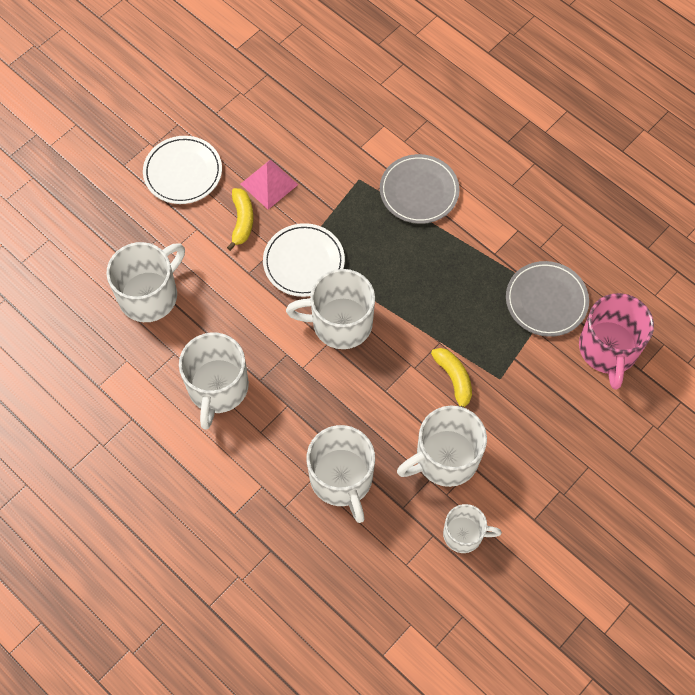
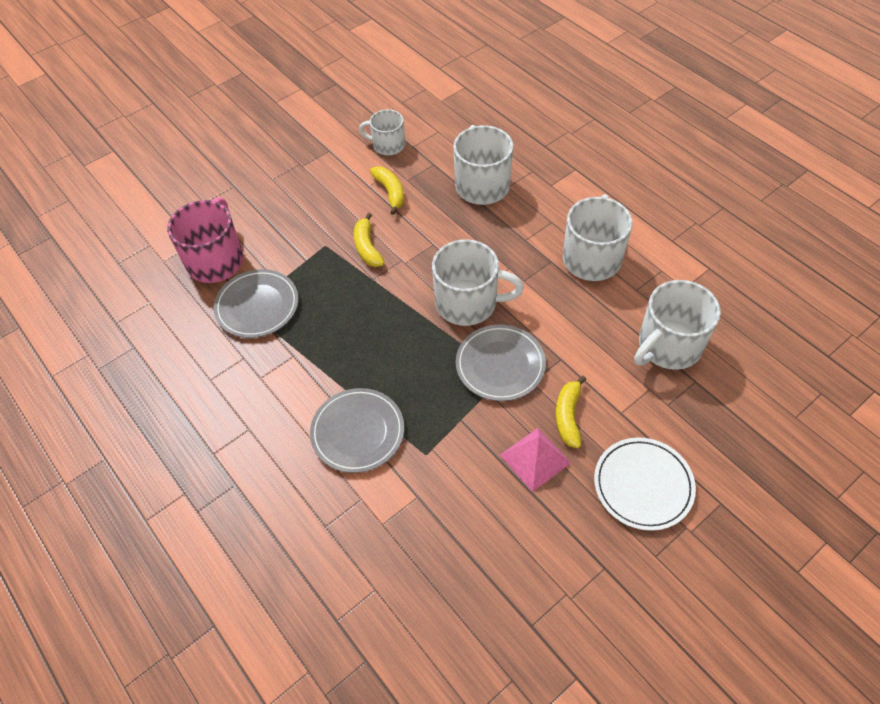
camera: 170 degrees left, 10 degrees down
white plate [263,223,345,297] -> grey plate [456,325,546,401]
white mug [397,406,487,487] -> yellow banana [370,166,404,215]

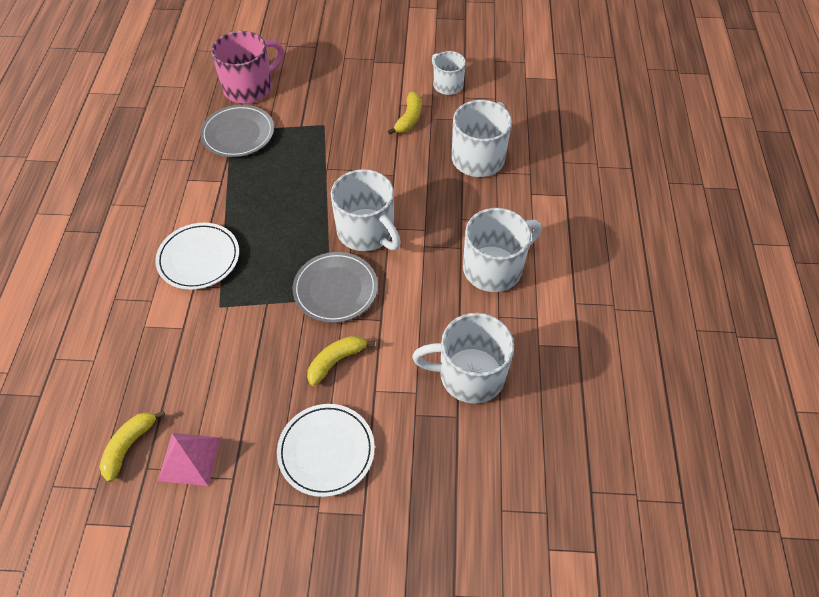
camera: 40 degrees right, 0 degrees up
grey plate [310,388,404,473] -> white plate [155,223,239,290]
yellow banana [354,213,385,267] -> yellow banana moved to [100,411,165,482]
pink pyramid [500,428,571,492] -> pink pyramid moved to [158,433,221,486]

